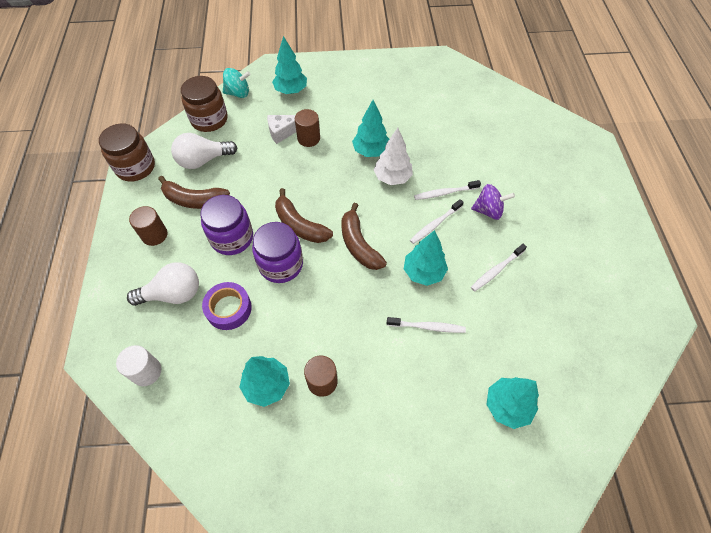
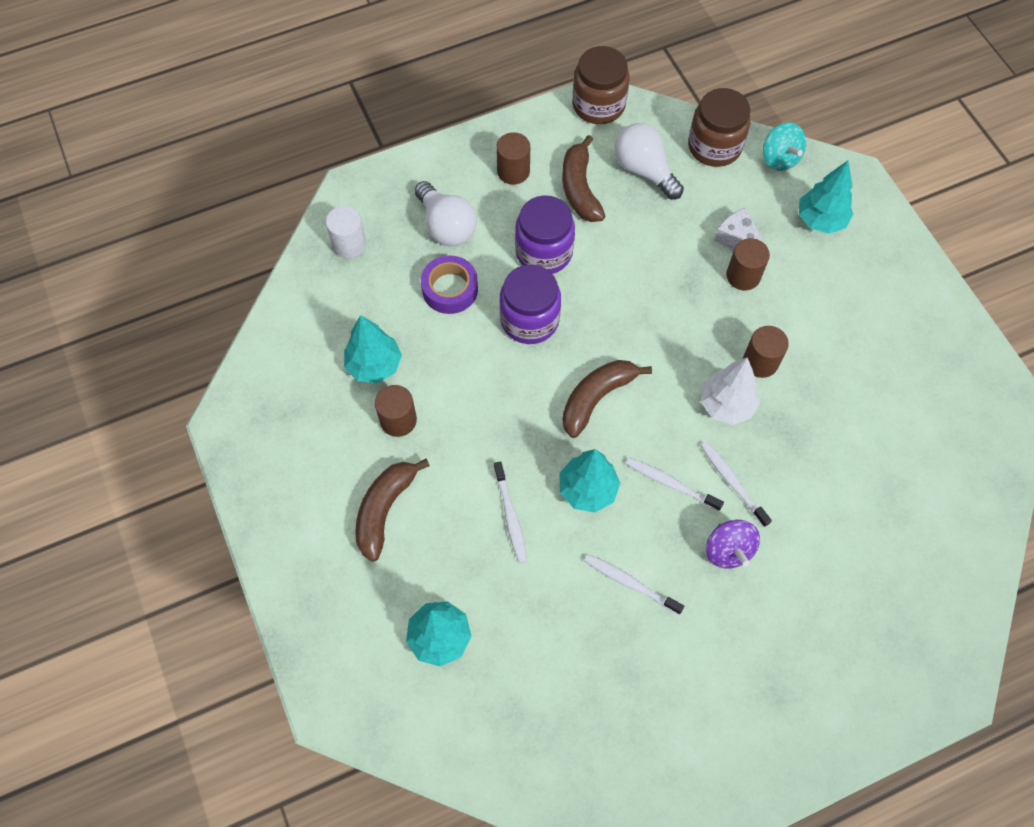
camera: 70 degrees right, 5 degrees up
brown banana [275,188,333,243] -> brown banana moved to [355,459,430,562]
turquoise tree [352,100,389,157] -> brown cylinder [743,326,789,378]

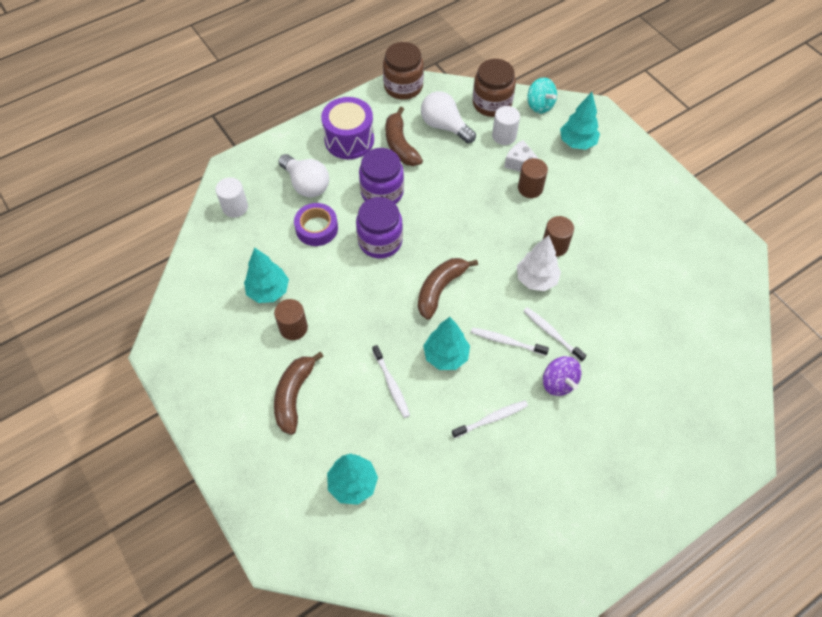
camera: 10 degrees left, 5 degrees down
brown cylinder [496,132,530,185] -> purple drum [321,97,374,159]
white toothbrush [584,554,684,615] -> white toothbrush turned 135 degrees clockwise [452,400,528,438]
none -> white cylinder [492,106,520,145]

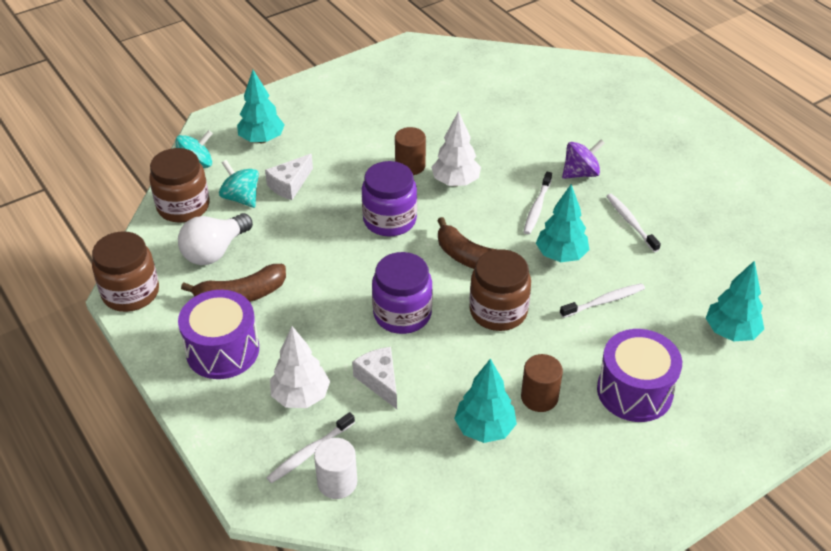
camera: 90 degrees left, 15 degrees down
brown banana [274,352,324,435] -> purple drum [597,329,682,422]
white light bulb [279,154,329,198] -> white tree [270,326,330,408]
purple tape [294,203,338,246] -> white cheese [352,347,397,409]
purple jar [359,148,404,204] -> purple jar moved to [362,161,417,236]
white cylinder [492,106,520,145] -> turquoise spinning top [219,160,259,208]
brown cylinder [518,158,548,198] -> none
white toothbrush [523,307,587,362] -> white toothbrush moved to [266,412,355,483]
none -> brown jar [469,249,531,331]

